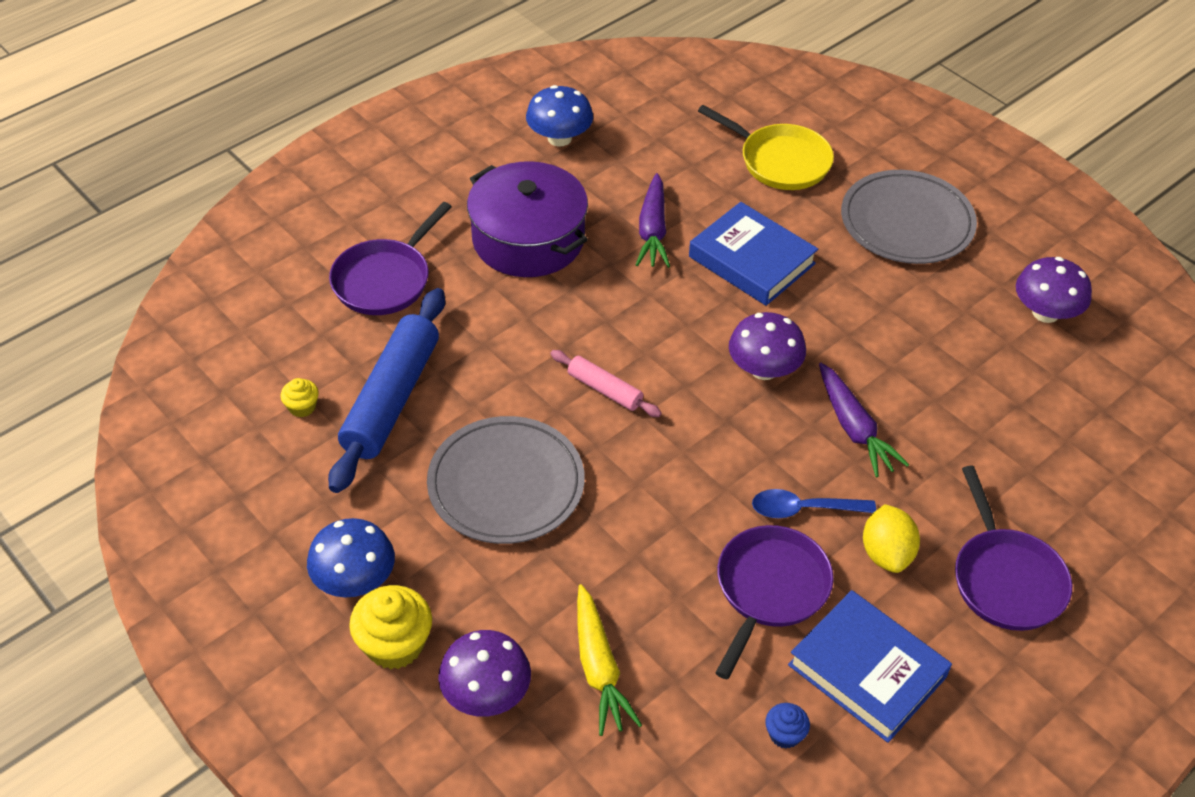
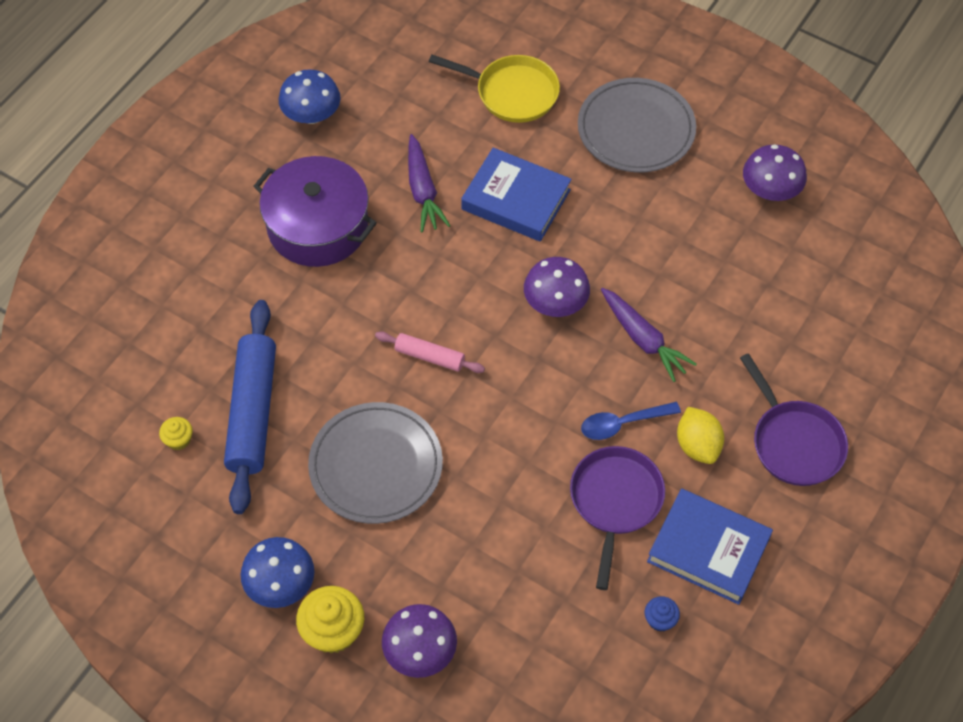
camera: 15 degrees left, 10 degrees up
purple pan [329,202,452,315] -> none
yellow carrot [577,584,642,736] -> none

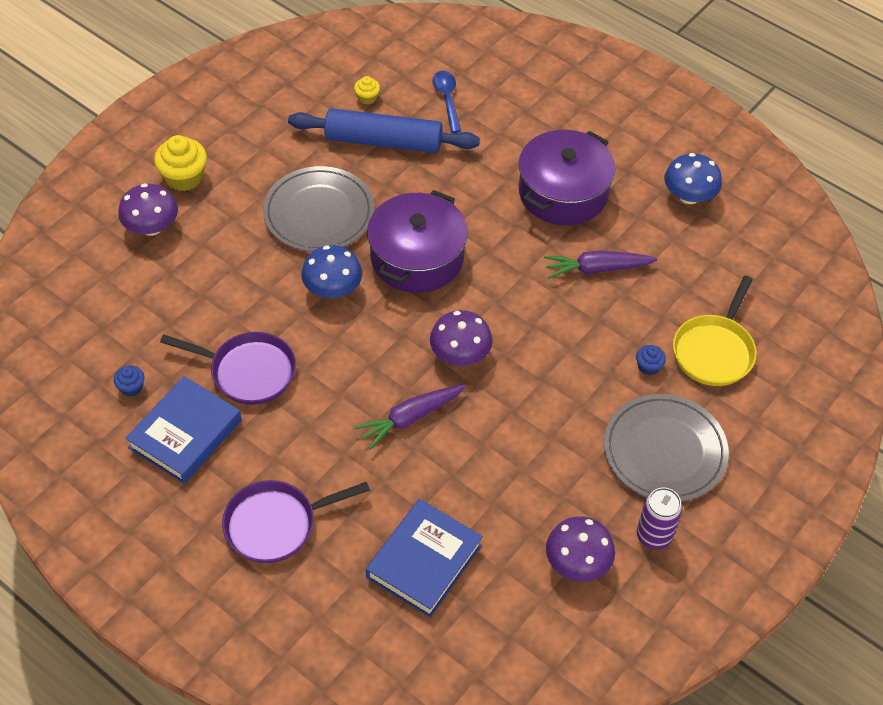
camera: 95 degrees right, 5 degrees down
blue mushroom [241,537,314,608] -> blue mushroom moved to [301,245,362,298]
pink rolling pin [375,331,485,373] -> purple pot [367,190,468,293]
blue book [461,148,572,242] -> blue book moved to [366,499,483,617]
blue spoon [581,402,681,440] -> blue spoon moved to [432,71,461,133]
yellow lemon [677,407,724,464] -> none
none -> blue cupcake [636,345,666,375]
none -> purple can [637,488,683,549]

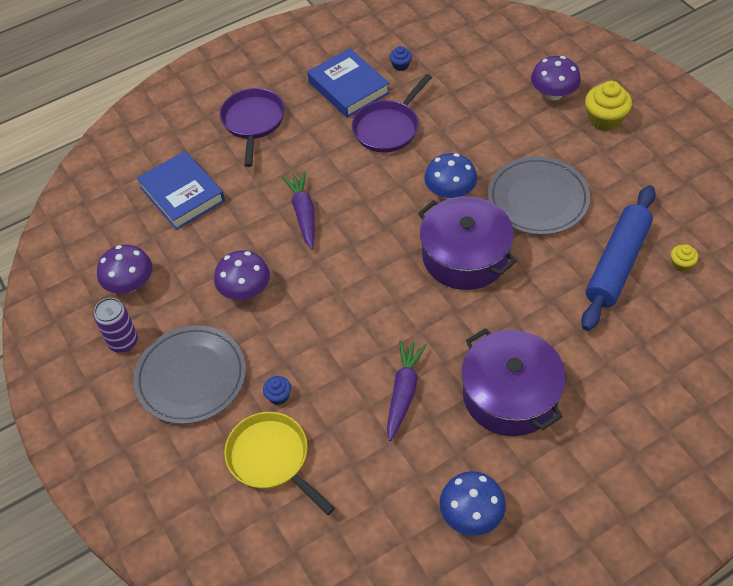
camera: 115 degrees right, 0 degrees up
purple mushroom [430,310,493,366] -> purple mushroom moved to [214,250,270,300]
blue spoon [432,71,461,133] -> none

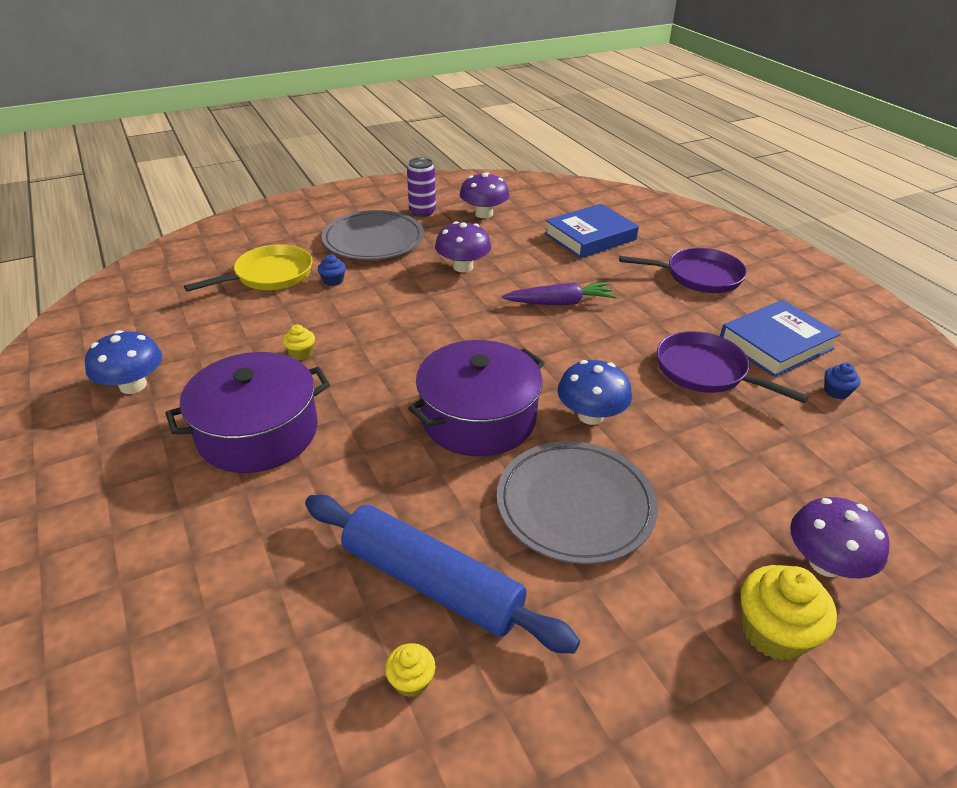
camera: 90 degrees right, 15 degrees down
purple carrot [387,340,427,441] -> yellow cupcake [283,325,315,360]

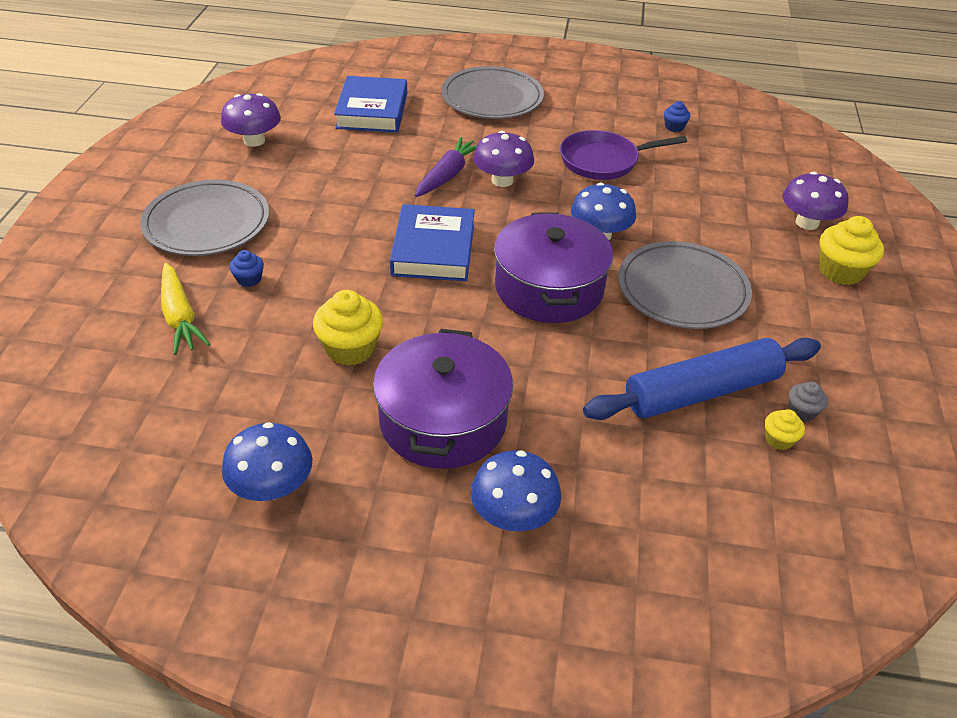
camera: 55 degrees left, 5 degrees up
yellow pan [184,244,312,292] -> yellow carrot [161,263,210,355]
yellow cupcake [283,325,315,360] -> yellow cupcake [313,290,383,366], size x1.90
purple can [407,157,436,217] -> none
purple mushroom [435,221,491,272] -> purple mushroom moved to [473,131,534,187]
purple pan [619,248,747,293] -> grey plate [441,66,544,119]
blue book [720,300,841,377] -> blue book moved to [390,204,475,281]
none -> blue mushroom [471,450,561,531]
none -> grey cupcake [789,382,828,422]

